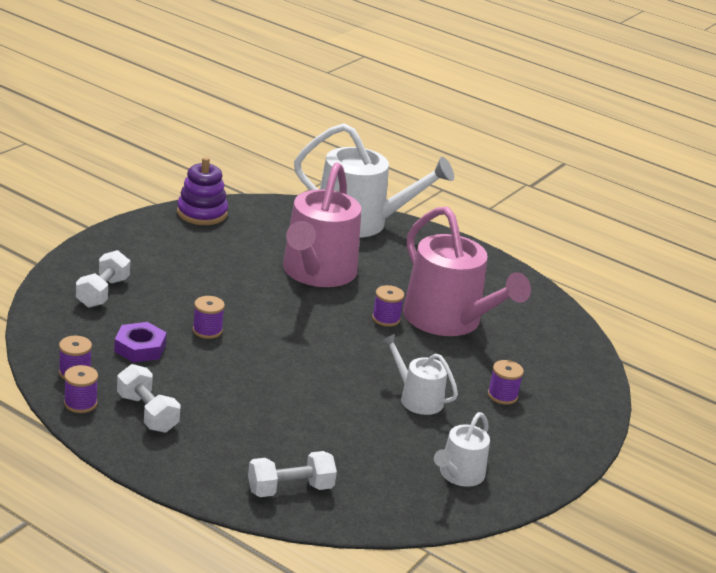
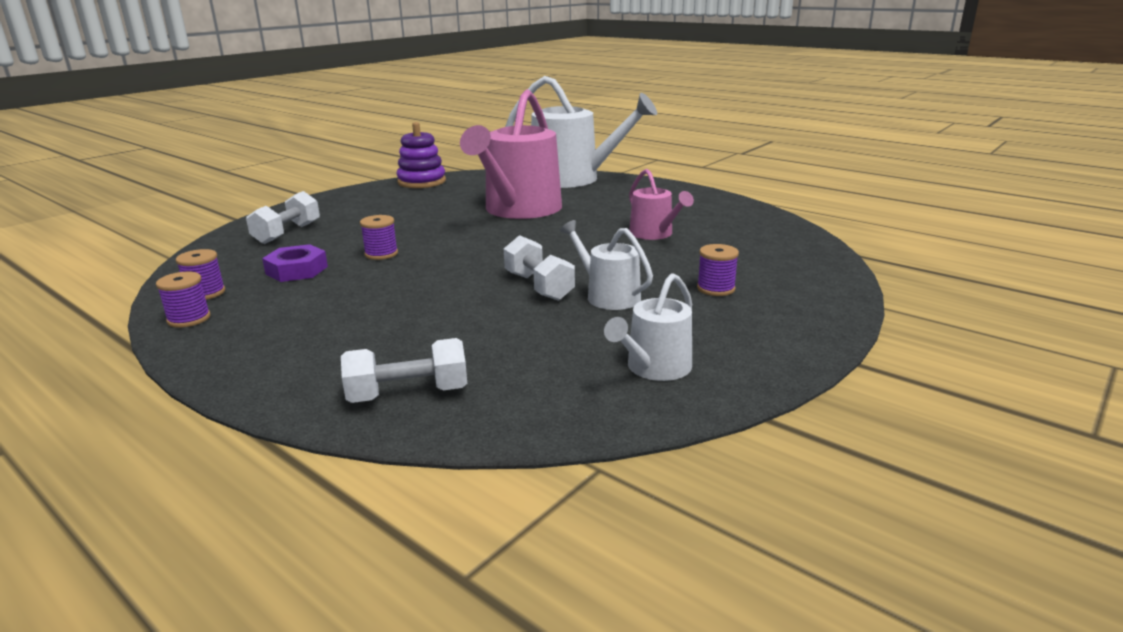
camera: 10 degrees right, 5 degrees down
white dumbbell [117,364,181,433] -> white dumbbell moved to [504,235,575,301]
purple spool [372,285,404,327] -> none
pink watering can [403,206,531,336] -> pink watering can [629,169,694,240], size x0.50

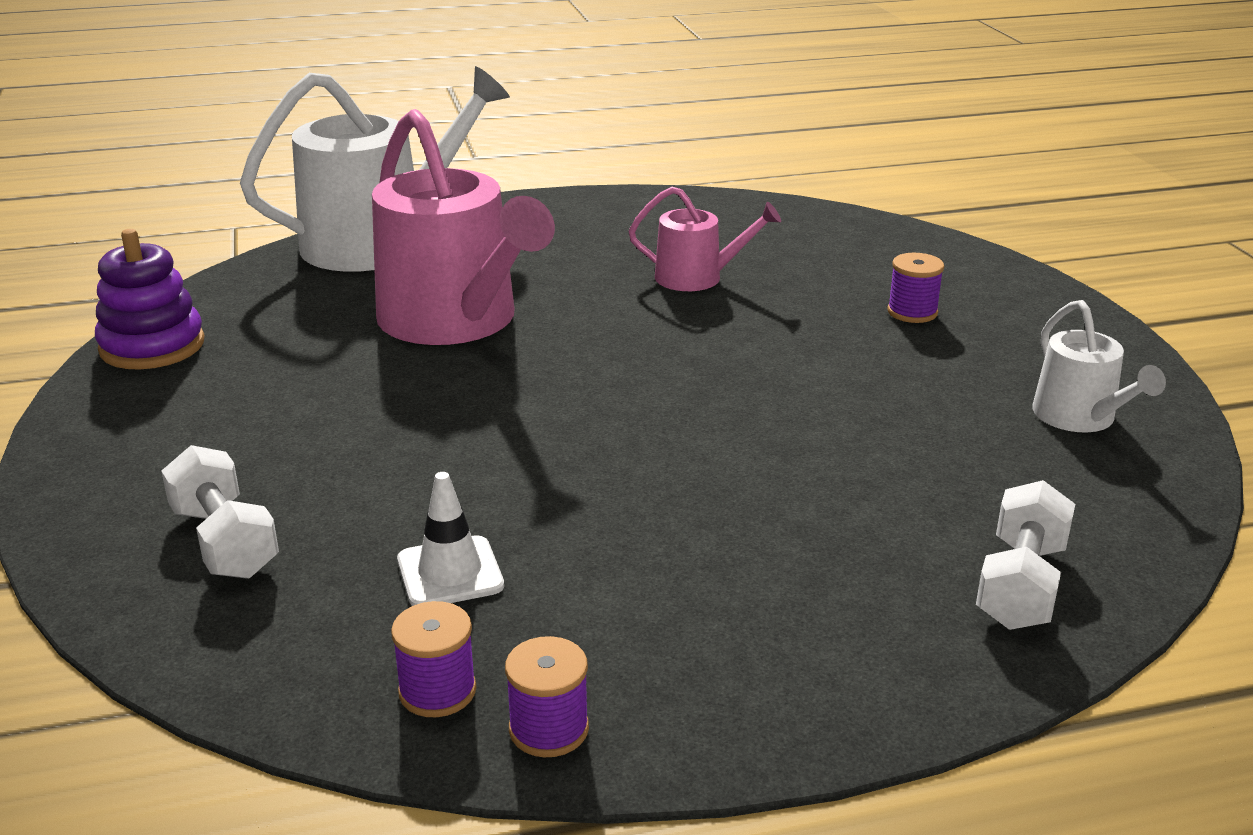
camera: 55 degrees left, 5 degrees up
purple nut [262,244,328,282] -> white traffic cone [397,472,504,606]
purple spool [360,215,398,260] -> none
white dumbbell [504,235,575,301] -> none
white watering can [560,220,653,310] -> none

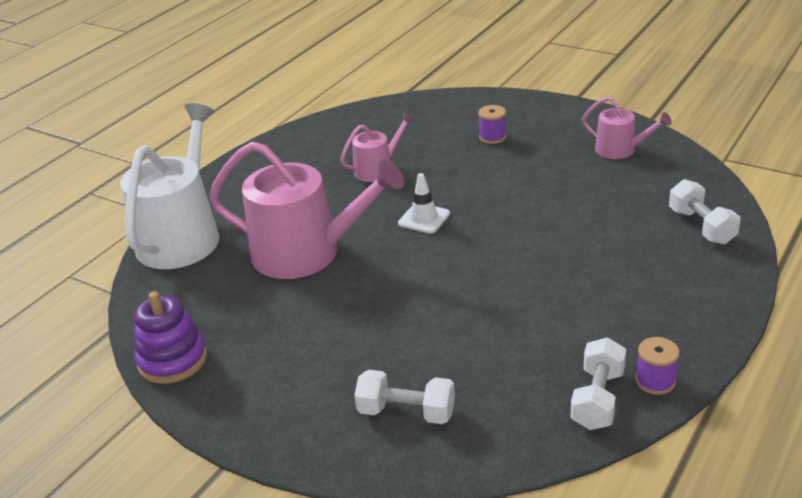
camera: 40 degrees left, 5 degrees up
purple spool [391,601,476,717] -> white dumbbell [571,337,626,430]
white traffic cone [397,472,504,606] -> white traffic cone moved to [398,173,450,234]
white watering can [1032,300,1166,432] -> pink watering can [582,96,672,159]

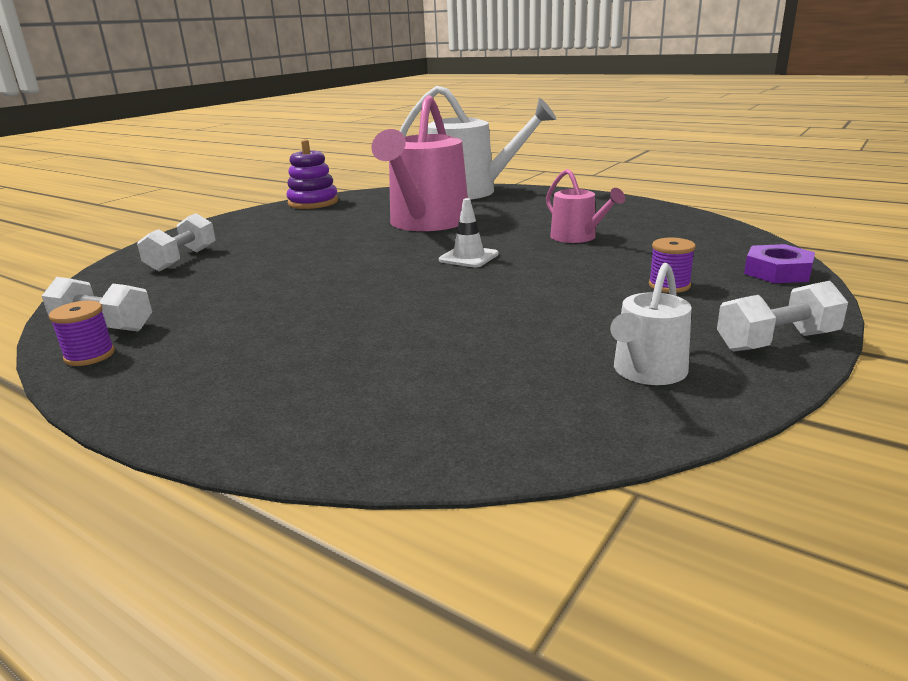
camera: 90 degrees right, 10 degrees down
pink watering can [582,96,672,159] -> white watering can [610,263,692,385]
white dumbbell [669,179,740,245] -> white dumbbell moved to [717,281,848,351]
none -> purple nut [744,244,815,283]

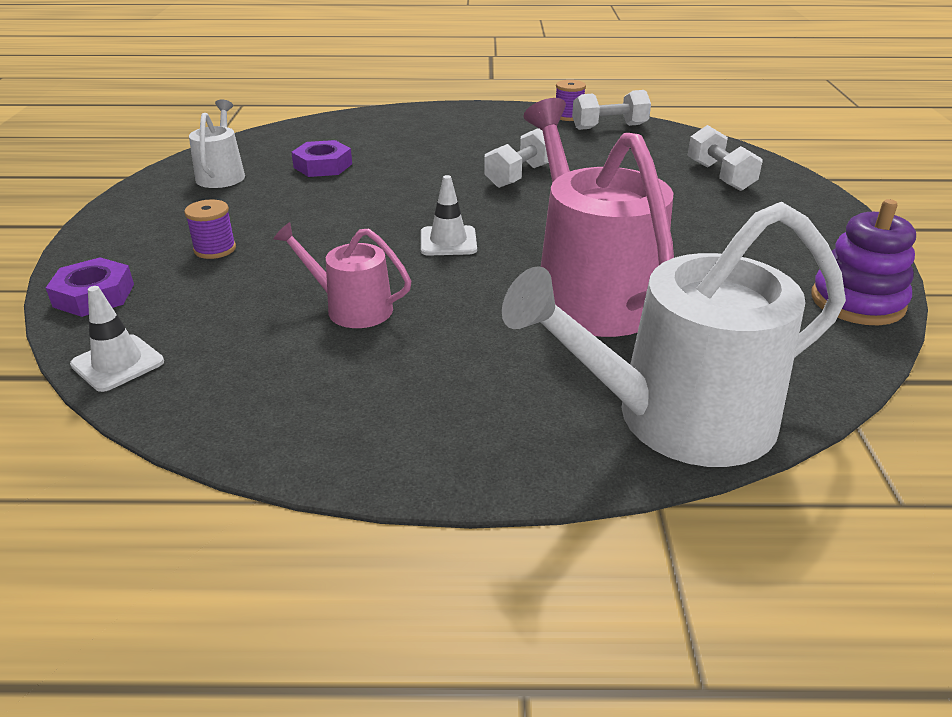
camera: 145 degrees right, 10 degrees up
white dumbbell [717,281,848,351] -> white dumbbell moved to [484,128,549,188]
none -> white traffic cone [70,286,164,392]
none -> purple nut [291,140,352,177]

